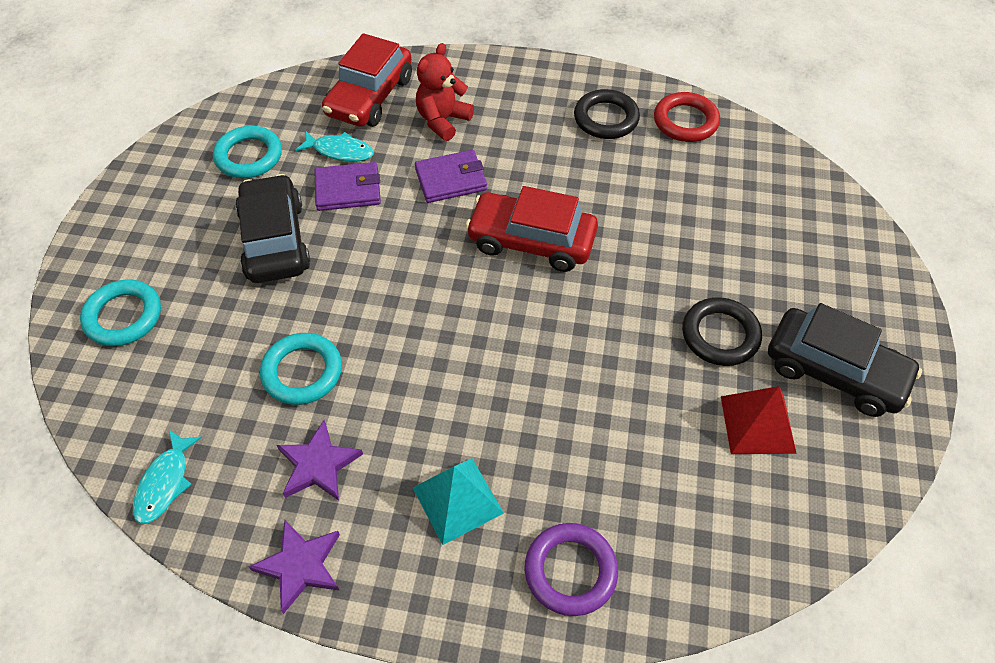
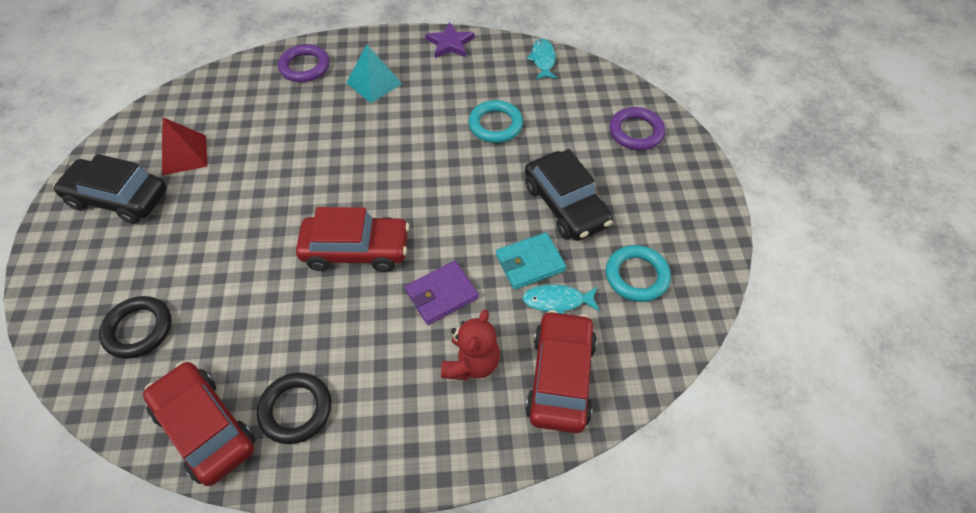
camera: 165 degrees right, 0 degrees up
turquoise ring [80,279,161,346] -> purple ring [609,107,665,150]
purple star [276,420,363,501] -> none
purple wallet [314,162,381,211] -> turquoise wallet [496,232,566,290]
red ring [654,92,720,142] -> red car [143,362,255,486]
black ring [682,297,762,366] -> black ring moved to [99,296,171,359]

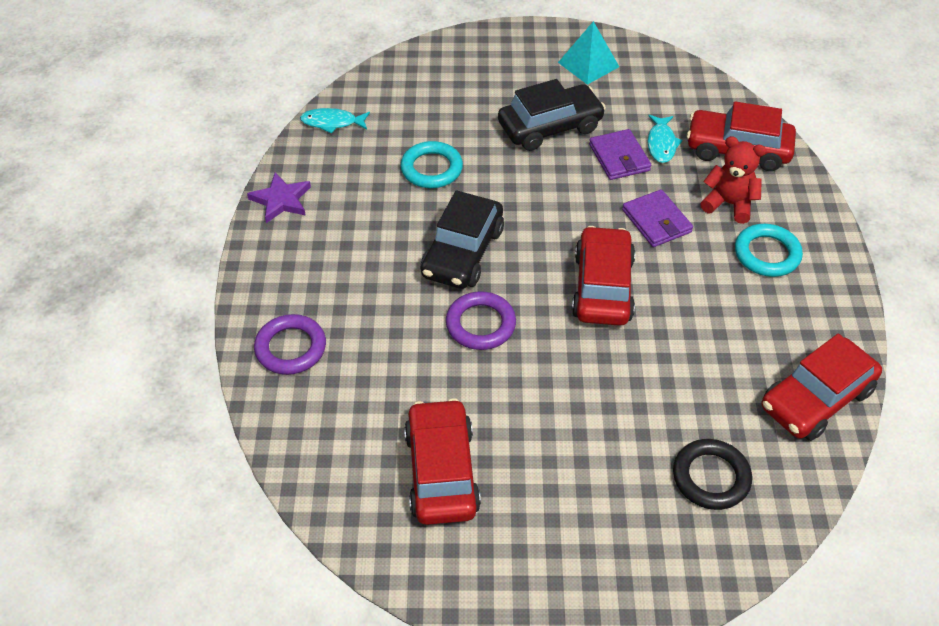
camera: 85 degrees left, 5 degrees down
black car [53,154,167,224] -> black car moved to [421,190,504,289]
red pyramid [162,117,208,175] -> red car [404,398,481,525]
black ring [257,373,331,444] -> none
turquoise pyramid [346,44,402,103] -> turquoise pyramid moved to [558,21,619,85]
turquoise wallet [496,232,566,290] -> purple wallet [589,129,651,180]
turquoise ring [606,245,671,302] -> turquoise ring moved to [735,224,803,277]
purple ring [609,107,665,150] -> purple ring moved to [446,291,516,350]

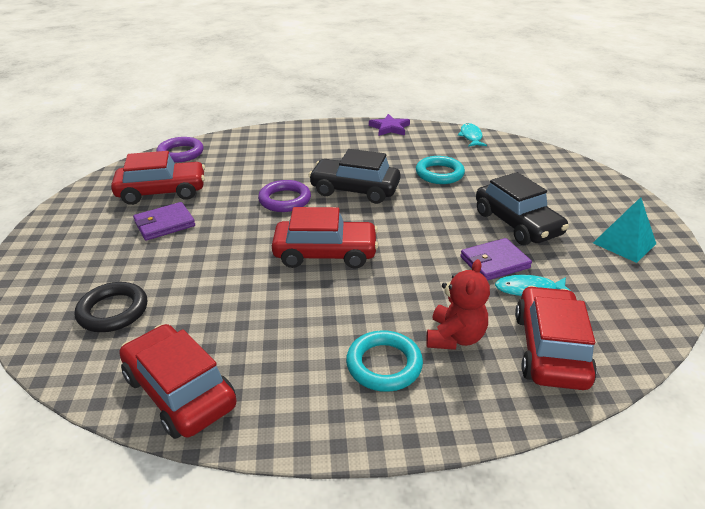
camera: 85 degrees right, 15 degrees down
purple ring [254,314,326,375] -> purple ring moved to [156,137,203,163]
purple wallet [622,189,693,247] -> purple wallet moved to [133,202,195,241]

